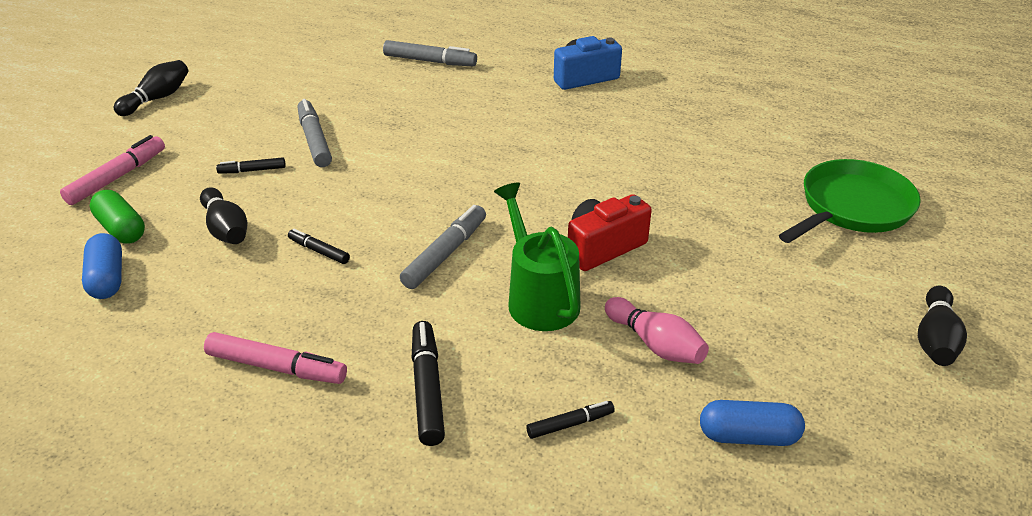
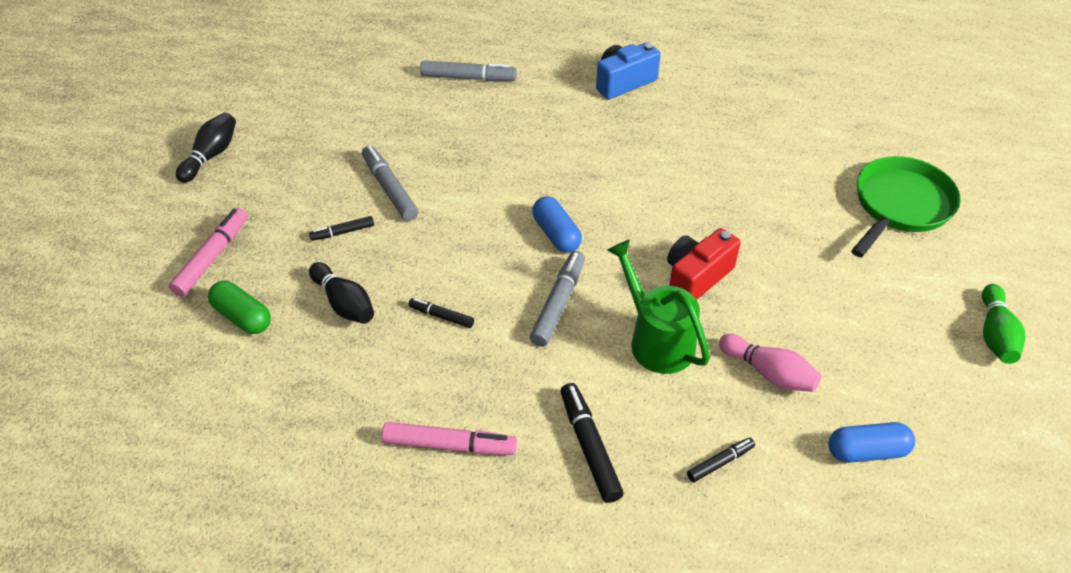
camera: 10 degrees left, 10 degrees up
blue capsule [82,233,122,299] -> blue capsule moved to [532,196,582,253]
black bowling pin [918,286,967,366] -> green bowling pin [982,284,1025,364]

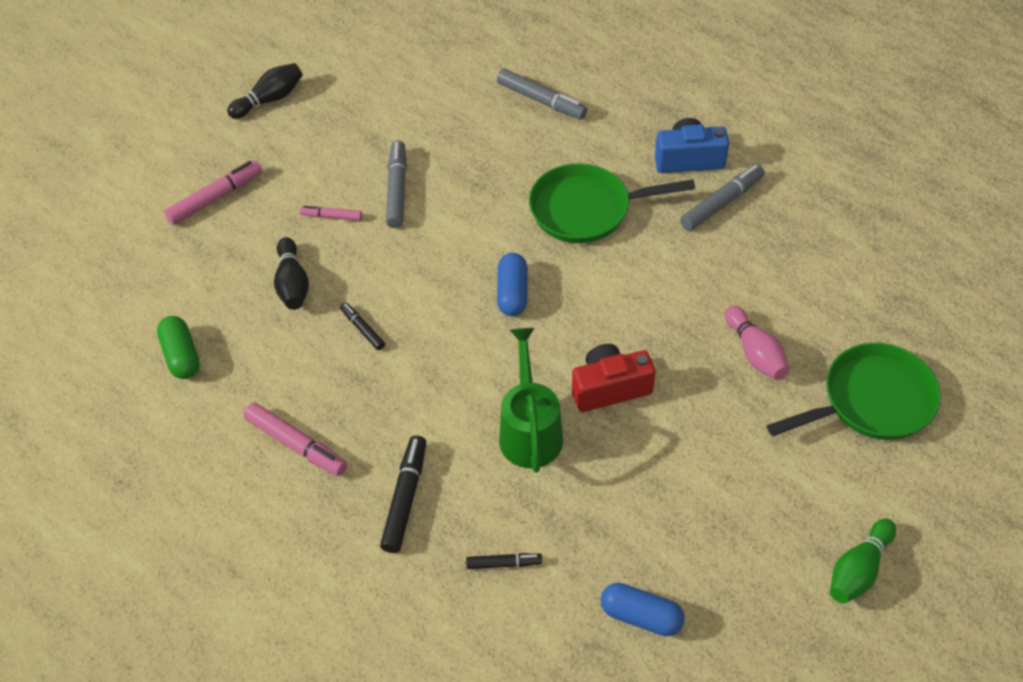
camera: 30 degrees right, 5 degrees up
green capsule [208,281,271,334] -> green capsule moved to [157,316,200,379]
black marker [309,216,374,241] -> pink marker [300,206,362,221]
grey marker [530,251,585,347] -> grey marker moved to [680,164,765,231]
pink bowling pin [719,334,821,392] -> pink bowling pin moved to [725,306,789,380]
none -> green pan [529,163,695,243]

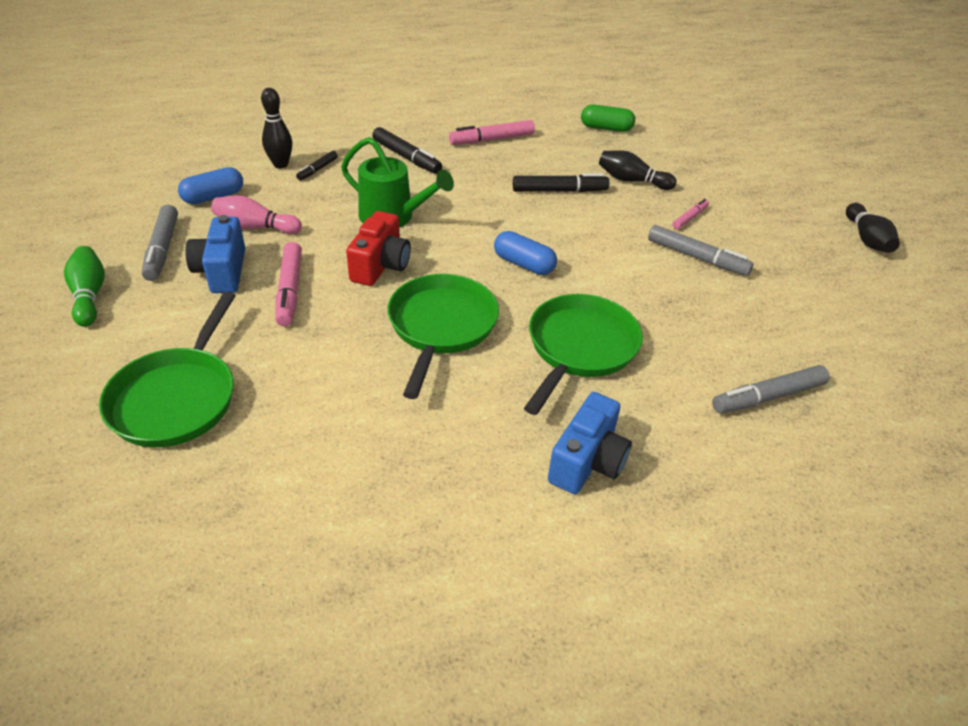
camera: 120 degrees right, 10 degrees down
pink marker [164,160,262,225] -> pink marker moved to [275,242,302,326]
black marker [340,302,385,350] -> black marker [513,173,609,192], size x1.73
grey marker [680,164,765,231] -> grey marker moved to [142,205,178,281]
pink bowling pin [725,306,789,380] -> pink bowling pin moved to [211,195,302,234]
none -> blue camera [185,215,245,293]
none -> black bowling pin [261,88,292,168]
none -> green pan [387,274,499,399]

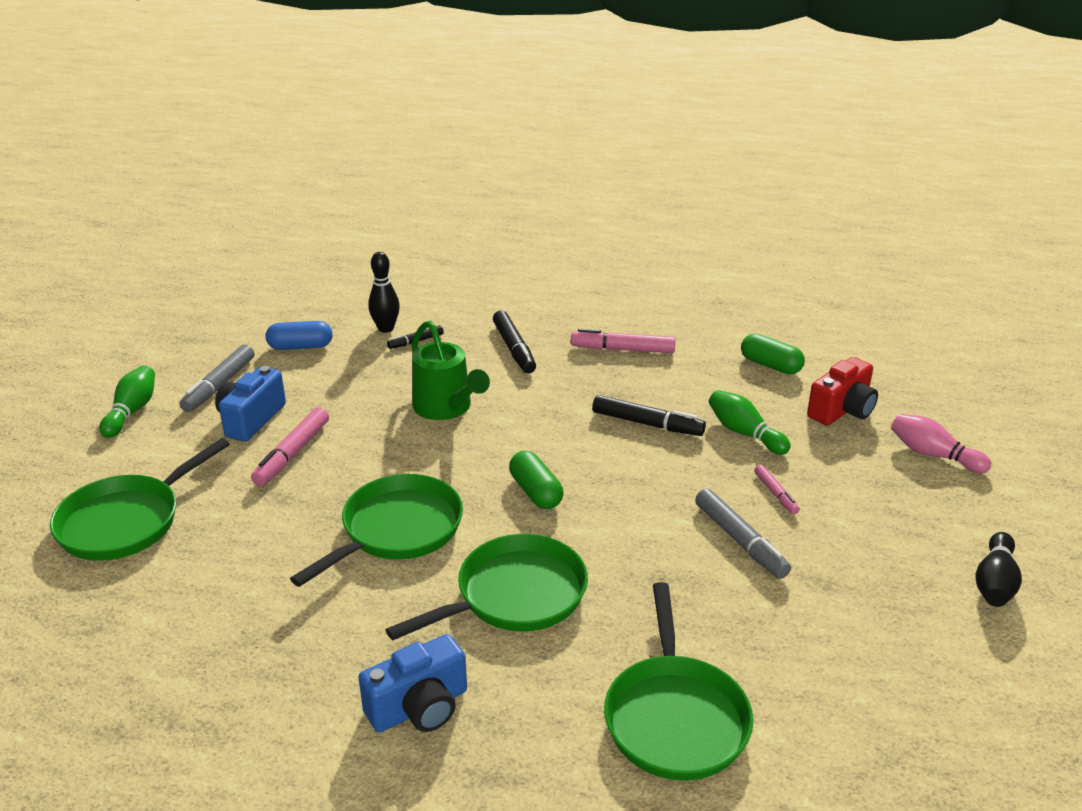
camera: 30 degrees right, 10 degrees down
pink bowling pin [211,195,302,234] -> pink bowling pin moved to [891,414,991,473]
red camera [346,211,411,286] -> red camera moved to [807,357,878,426]
blue capsule [494,231,557,275] -> green capsule [509,451,563,509]
black bowling pin [599,150,677,190] -> green bowling pin [709,390,791,455]
pink marker [672,199,709,229] -> pink marker turned 90 degrees clockwise [754,465,800,514]
grey marker [712,365,830,413] -> green pan [604,582,753,781]

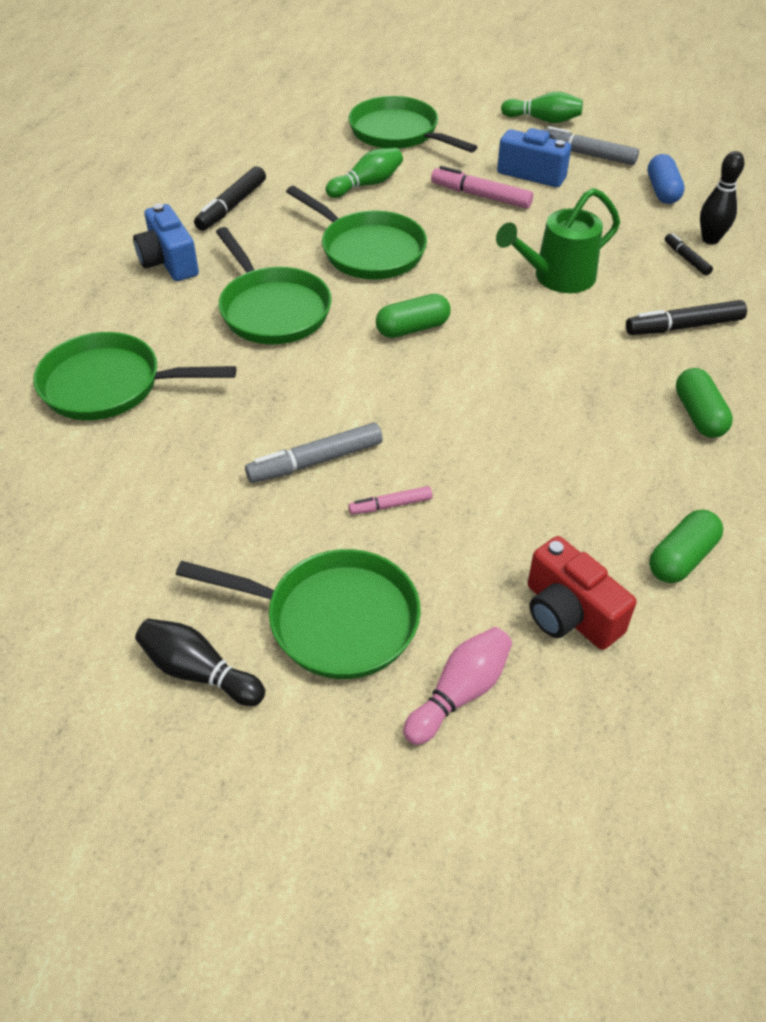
camera: 95 degrees right, 15 degrees up
pink marker [571,329,675,353] -> green capsule [676,368,733,438]
black marker [592,395,706,436] -> black marker moved to [194,166,266,231]
green bowling pin [709,390,791,455] -> green bowling pin moved to [325,148,403,198]
none -> green pan [176,549,421,679]

